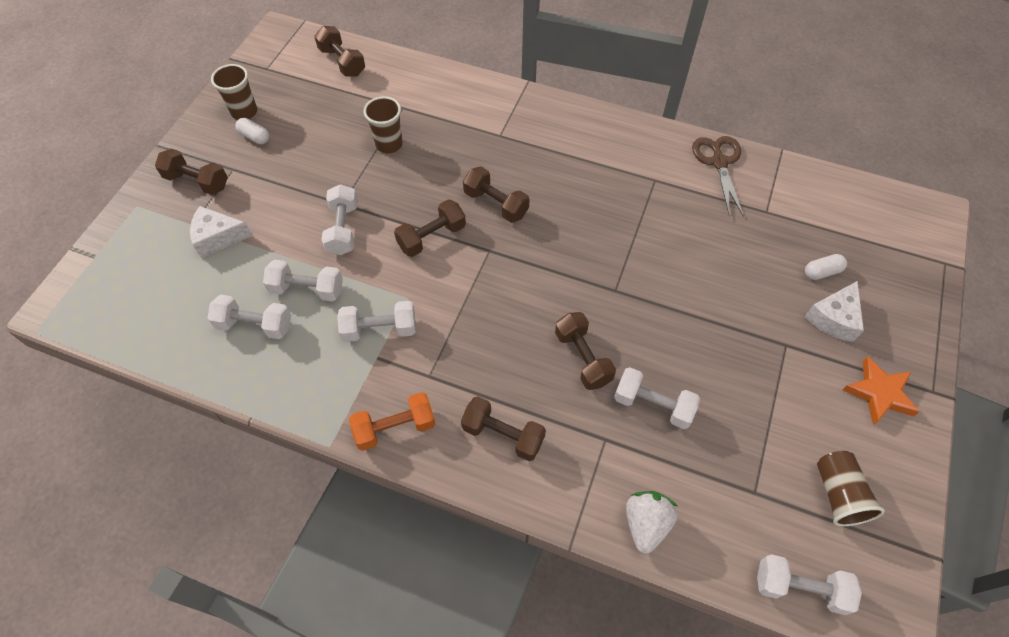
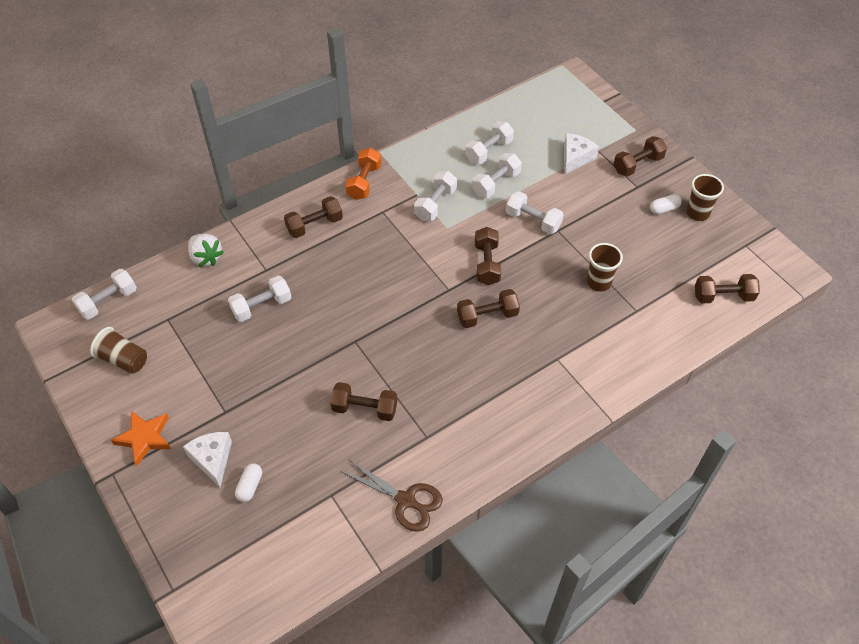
camera: 125 degrees right, 5 degrees down
brown dumbbell [555,312,616,390] -> brown dumbbell moved to [330,382,397,421]

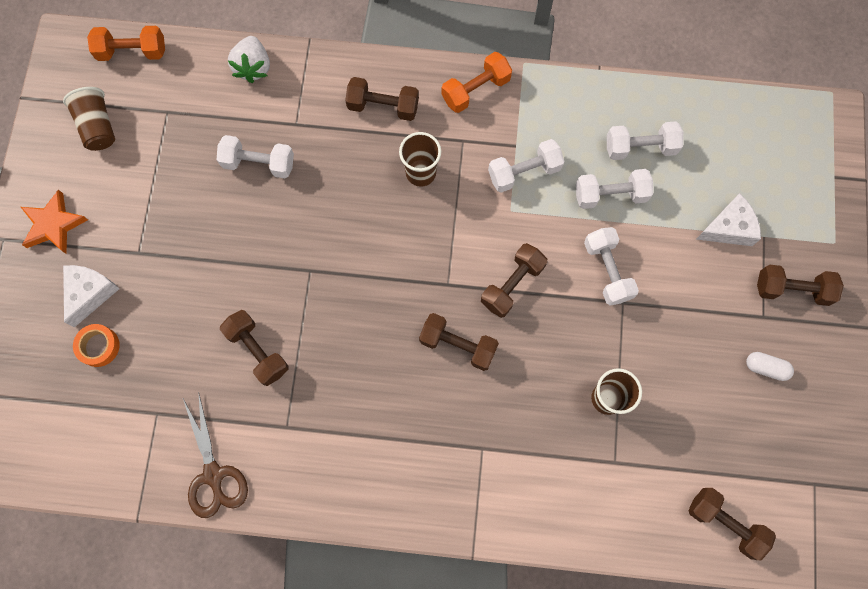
camera: 40 degrees right, 20 degrees up
white dumbbell [72,269,137,320] -> orange dumbbell [87,26,165,61]
white capsule [235,463,262,502] -> orange tape [73,324,120,367]
brown cup [686,174,724,221] -> brown cup moved to [399,132,441,187]

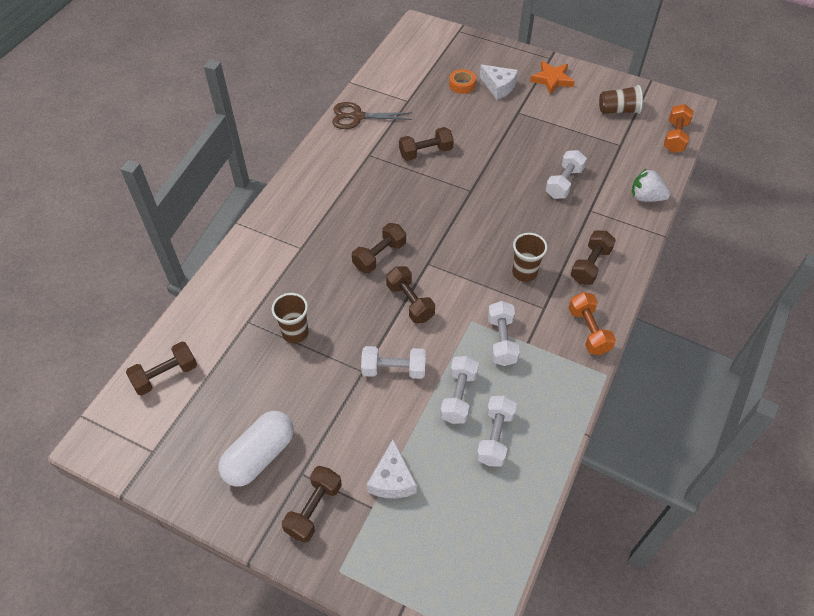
camera: 110 degrees right, 20 degrees down
white capsule [746,352,794,381] -> white capsule [218,411,294,487], size x2.09

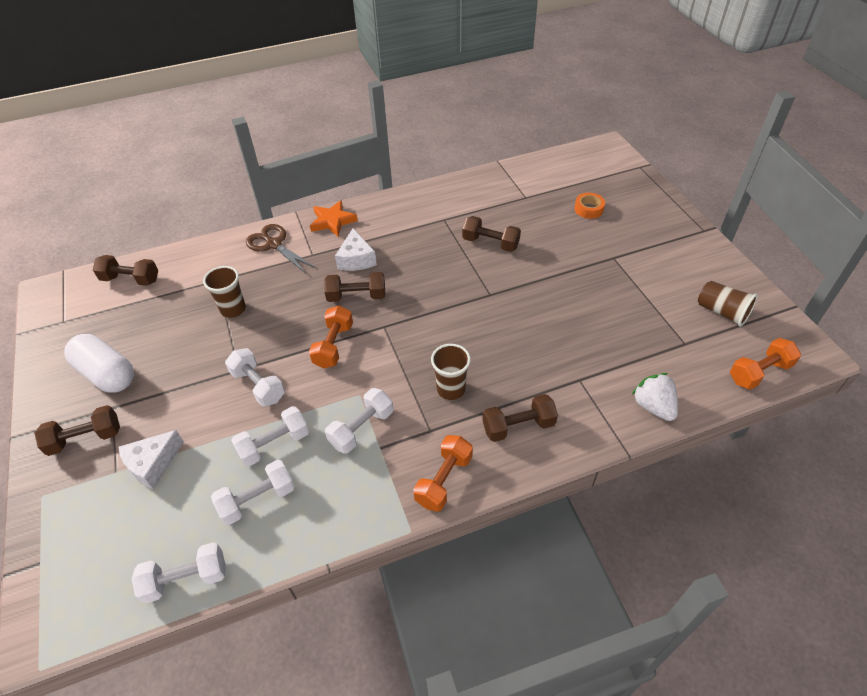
camera: 45 degrees right, 5 degrees down
white capsule [218,411,294,487] -> white capsule turned 45 degrees clockwise [64,334,134,393]
brown scissors [332,102,412,129] -> brown scissors moved to [246,224,316,273]
brown dumbbell [386,266,435,323] -> orange dumbbell [309,305,353,368]
white cheese [480,65,518,100] -> white cheese moved to [335,228,377,271]
orange star [530,61,575,95] -> orange star moved to [310,200,358,237]
white dumbbell [546,150,587,199] -> white dumbbell moved to [132,542,226,603]

